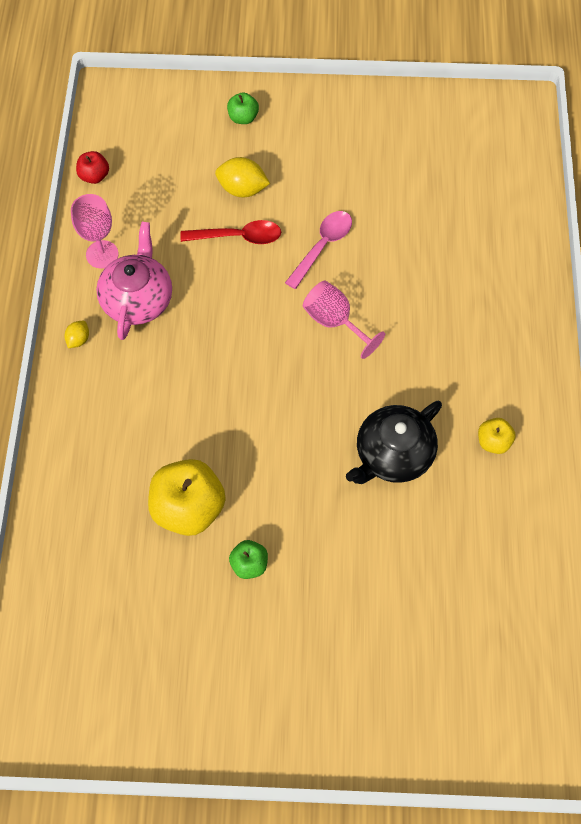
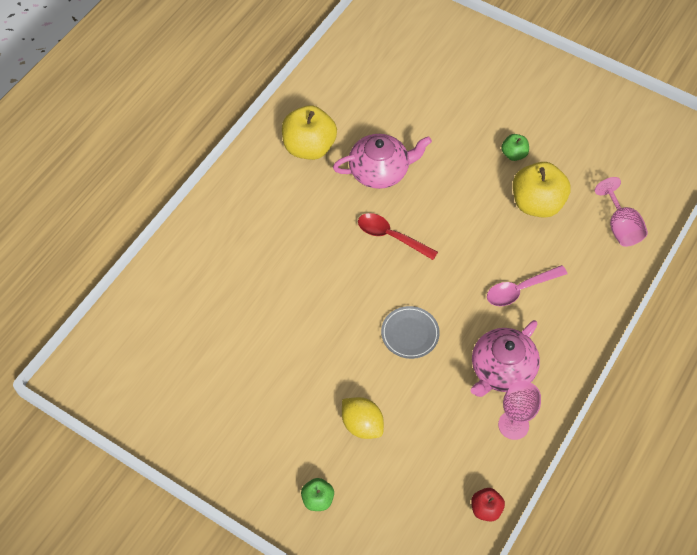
camera: 150 degrees left, 5 degrees down
yellow lemon [64,321,89,348] -> none
red spoon [180,220,281,244] -> red spoon moved to [358,213,438,260]
pink spoon [285,211,352,289] -> pink spoon moved to [487,265,567,306]
pink goblet [303,281,385,359] -> pink goblet moved to [595,177,648,247]
black teapot [346,401,442,484] -> pink teapot [333,134,432,189]
yellow apple [478,418,516,454] -> yellow apple [282,105,337,160], size x2.00
none -> grey plate [381,306,440,359]

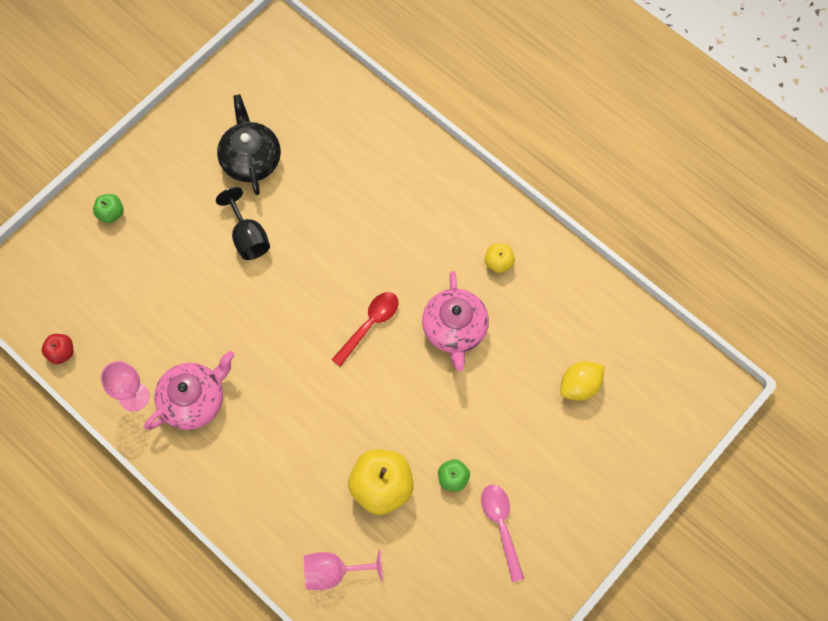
camera: 100 degrees right, 10 degrees up
yellow apple [282,105,337,160] -> yellow apple [485,244,515,273], size x0.50
yellow lemon [342,397,384,439] -> yellow lemon moved to [560,361,604,401]
grey plate [381,306,440,359] -> none
pink teapot [471,320,540,397] -> pink teapot turned 90 degrees clockwise [144,351,235,430]
pink spoon [487,265,567,306] -> pink spoon moved to [481,485,524,582]
none -> black goblet [216,187,270,260]
none -> black teapot [217,94,281,195]

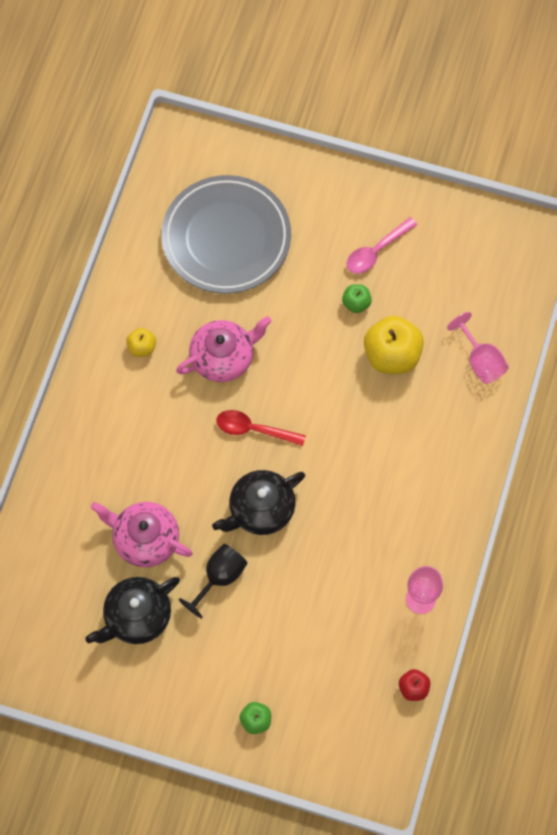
camera: 115 degrees left, 0 degrees up
pink teapot [144,351,235,430] -> pink teapot moved to [91,502,193,567]
yellow lemon [560,361,604,401] -> grey plate [161,175,291,294]
none -> black teapot [212,470,305,535]

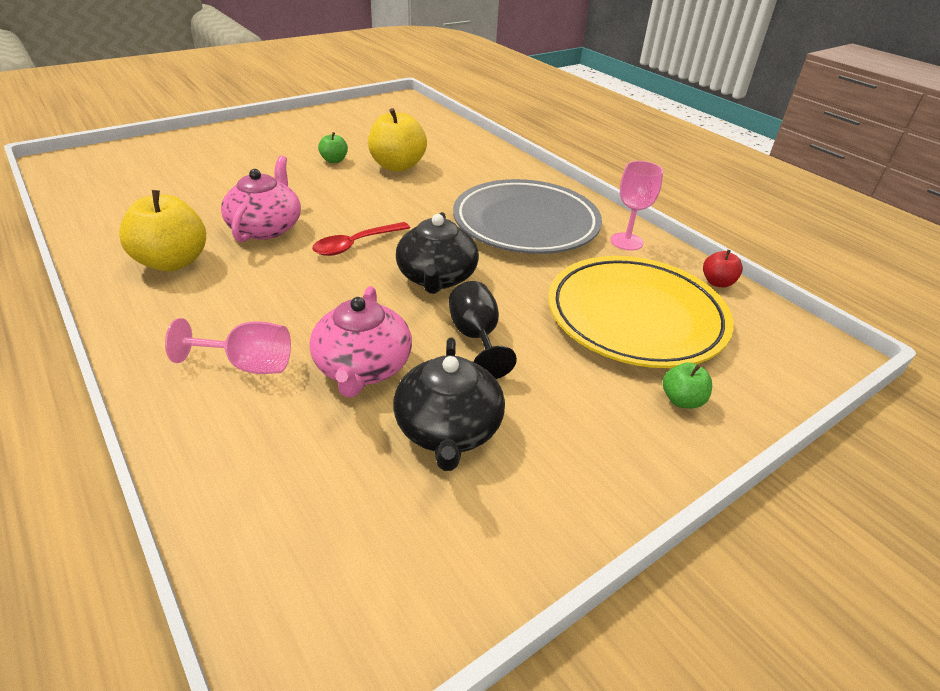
camera: 55 degrees left, 30 degrees down
pink teapot [91,502,193,567] -> pink teapot turned 60 degrees counterclockwise [310,286,412,397]
yellow apple [126,328,156,357] -> yellow apple [119,190,206,271], size x2.00
grey plate [161,175,291,294] -> grey plate moved to [453,179,602,254]
pink spoon [346,217,417,274] -> none
pink goblet [447,312,509,384] -> pink goblet moved to [165,318,291,374]
none -> yellow plate [548,256,734,368]

